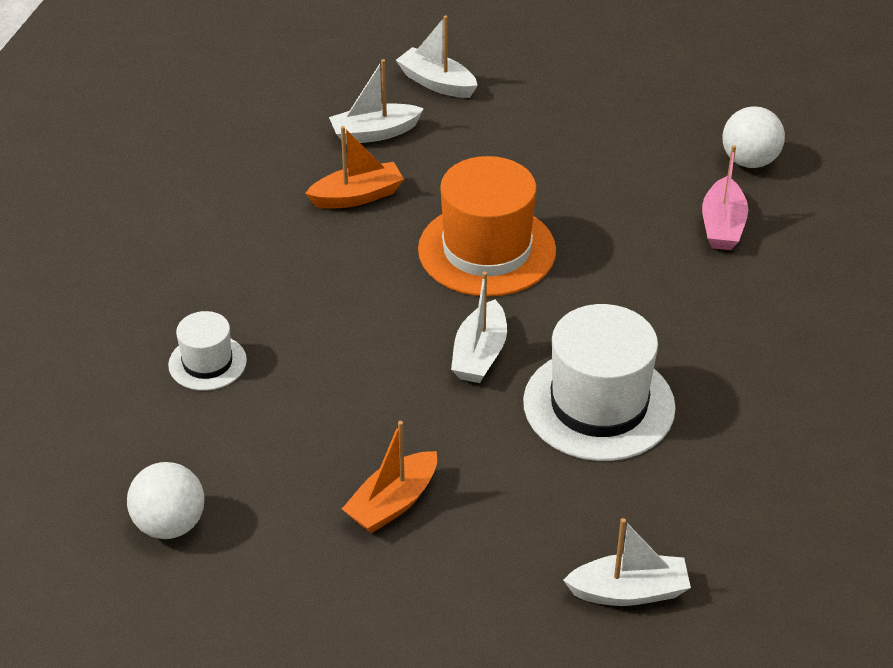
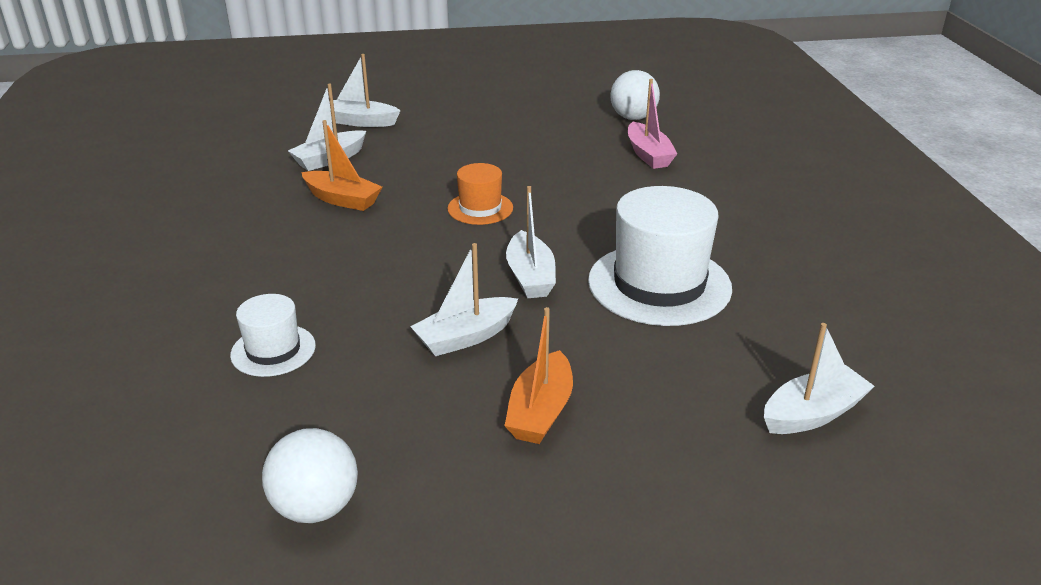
camera: 25 degrees left, 10 degrees down
orange boat [305,126,404,209] -> orange boat turned 75 degrees clockwise [301,120,382,211]
orange hat [418,156,556,297] -> orange hat [447,163,513,225], size x0.53
none -> white boat [410,243,518,356]

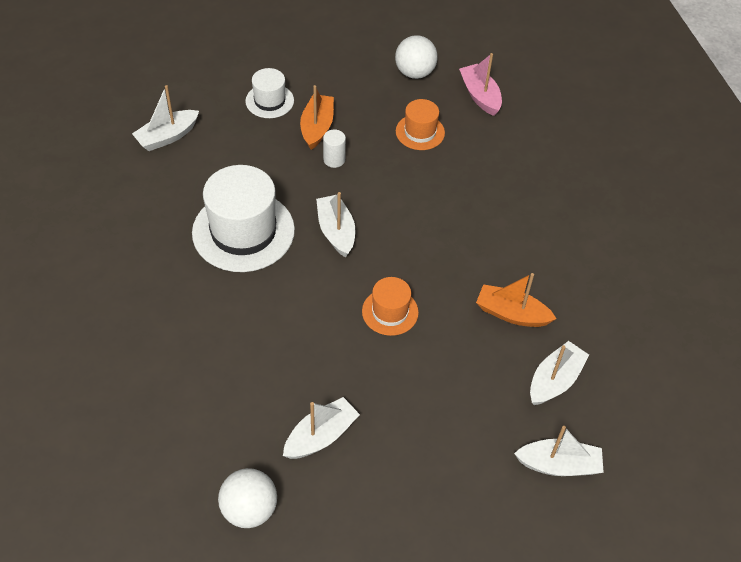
camera: 170 degrees right, 20 degrees up
white hat [230,294,316,377] -> white hat moved to [245,68,294,118]
white boat [410,243,518,356] -> white boat moved to [283,397,360,459]
pink boat [628,79,677,169] -> pink boat moved to [459,53,502,116]
none -> white cylinder [323,130,346,168]
none -> orange hat [396,99,445,150]

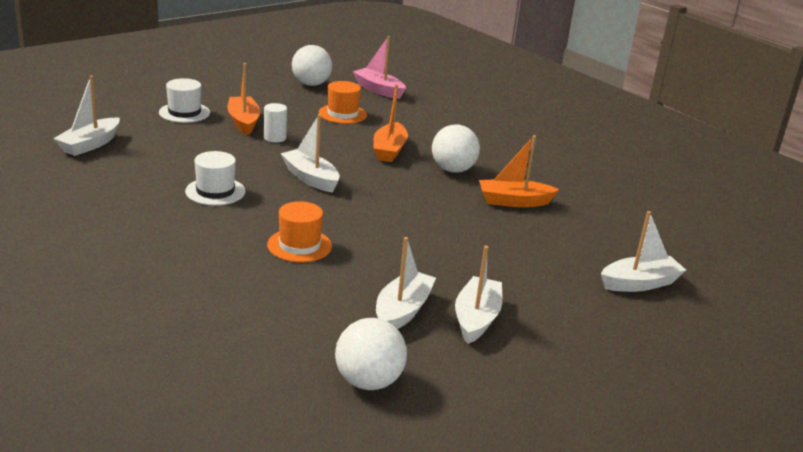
camera: 25 degrees left, 25 degrees down
white hat [192,165,295,272] -> white hat [185,151,246,205], size x0.53
orange hat [362,277,419,336] -> orange hat moved to [267,201,332,262]
white boat [530,341,589,405] -> white boat moved to [455,246,502,344]
none -> orange boat [373,84,408,162]
none -> white ball [432,124,480,173]

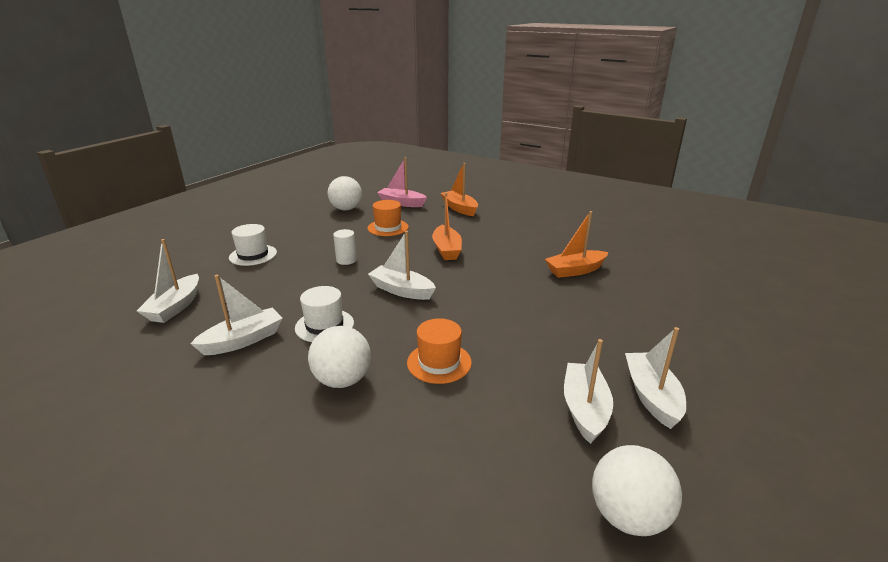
camera: 15 degrees left, 0 degrees up
orange boat [227,63,261,135] -> orange boat moved to [441,163,478,216]
white ball [432,124,480,173] -> white ball moved to [308,326,371,388]
white boat [601,211,686,292] -> white boat moved to [190,275,283,355]

